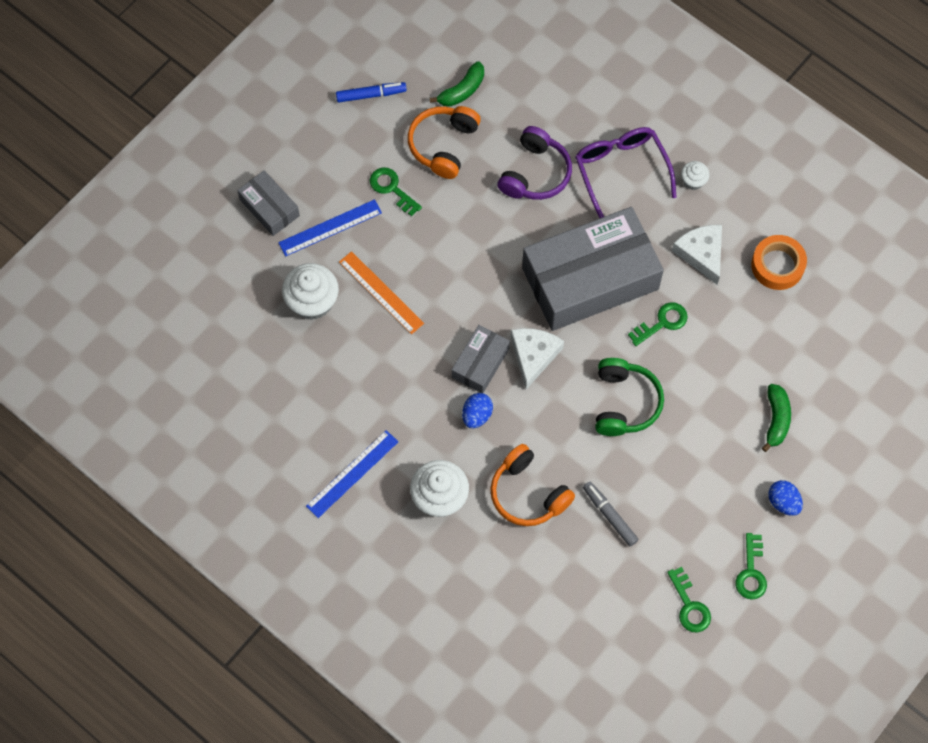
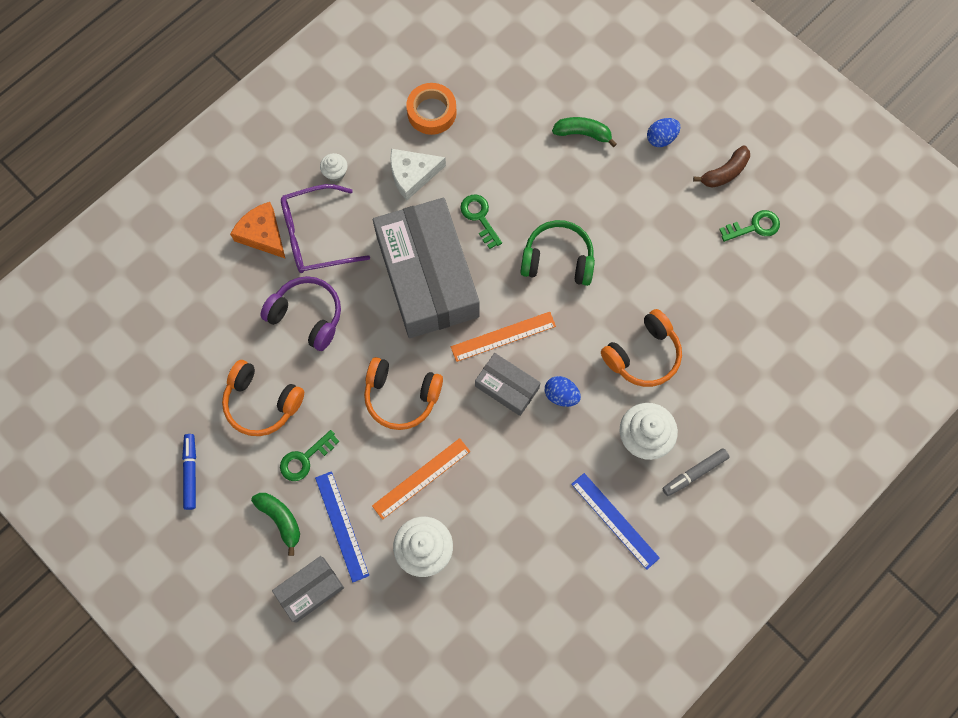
camera: 85 degrees left, 5 degrees up
green banana [430,61,484,107] -> green banana moved to [251,493,300,556]
white cheese [511,328,564,390] -> orange ruler [451,312,556,362]
grey marker [583,482,639,546] -> grey marker moved to [662,448,729,496]
green key [735,533,767,599] -> brown banana [693,145,750,188]
none -> orange cheese [230,202,286,259]
none -> orange headphones [364,357,443,430]

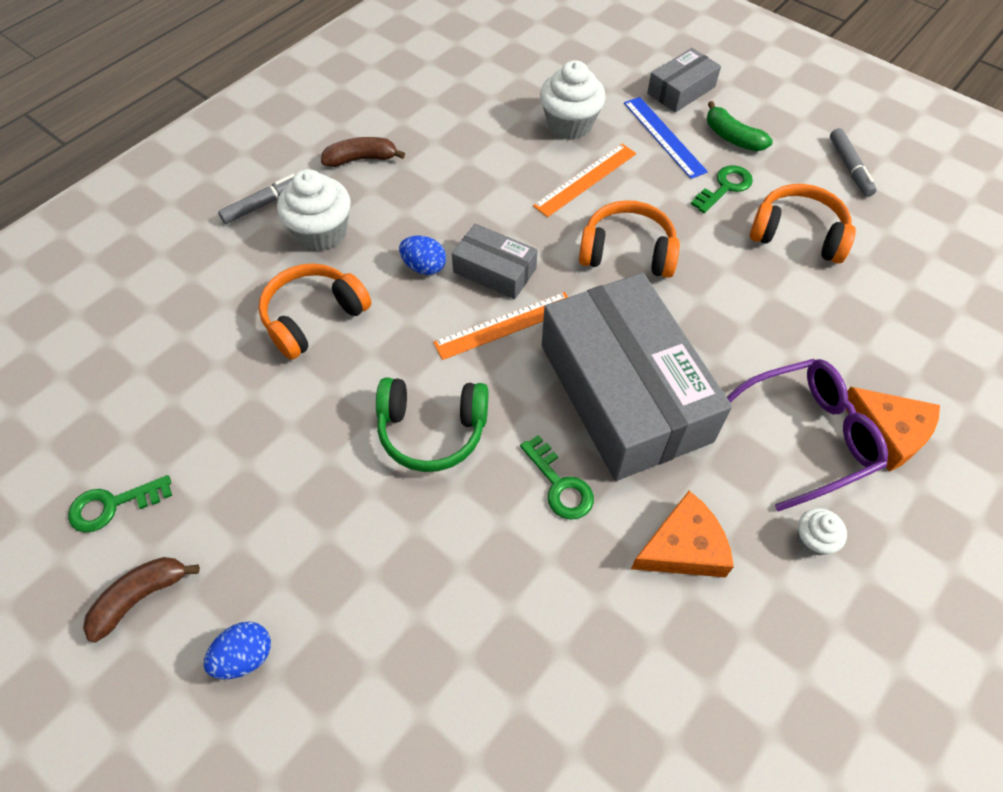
camera: 175 degrees right, 15 degrees down
blue marker [182,434,196,510] -> grey marker [830,128,877,197]
purple headphones [260,276,341,351] -> none
white cheese [390,149,446,200] -> orange cheese [631,491,734,577]
orange tape [406,83,457,135] -> none
green banana [552,117,617,147] -> none
blue ruler [571,473,660,570] -> brown banana [321,137,405,167]

